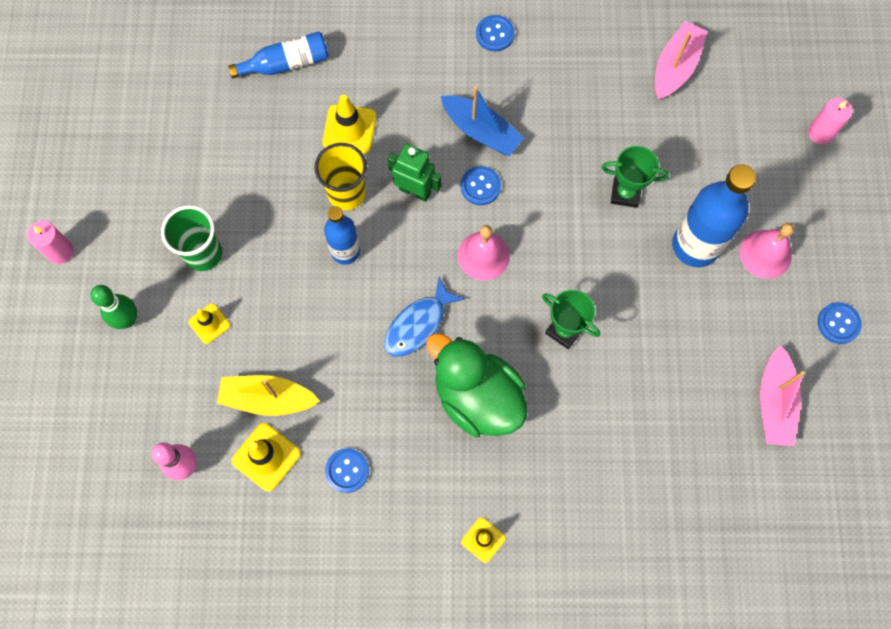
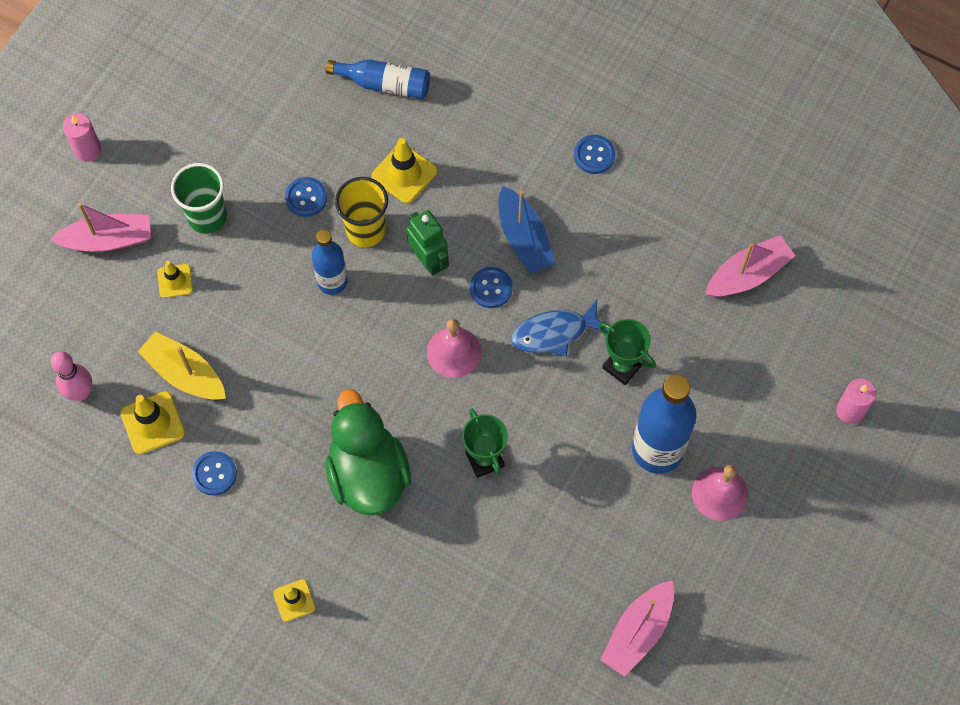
camera: 30 degrees right, 5 degrees down
green bowling pin [90,285,137,329] -> pink boat [50,203,151,252]
blue fish [384,277,465,357] -> blue fish moved to [511,300,608,356]
blue button [818,302,862,344] -> blue button moved to [285,177,327,217]

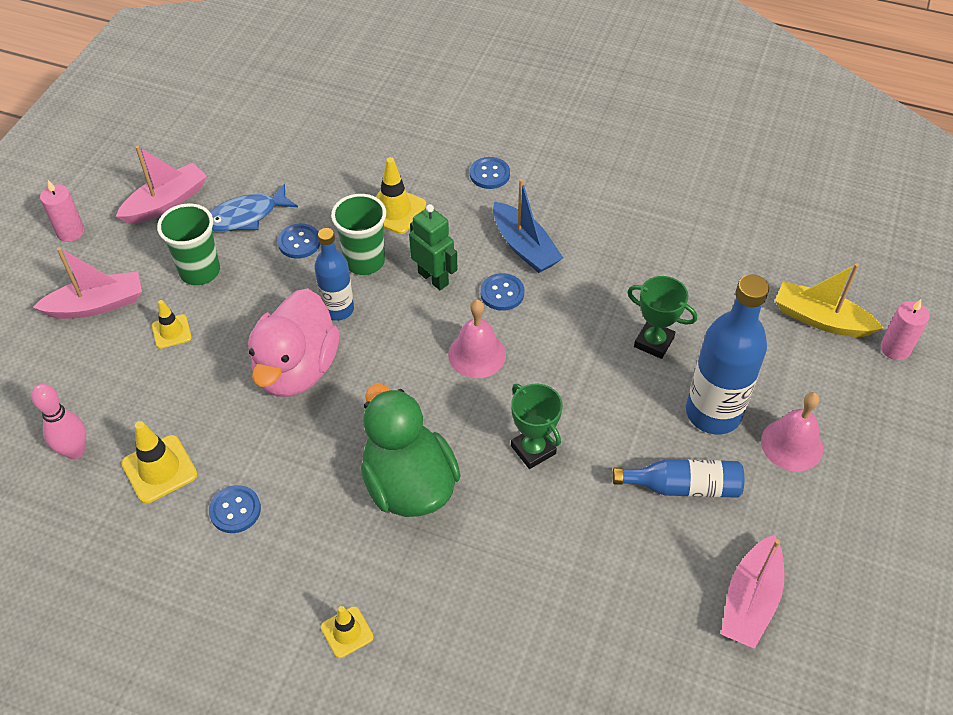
camera: 10 degrees left, 15 degrees down
yellow boat [138,331,226,400] -> yellow boat moved to [775,263,883,337]
blue bottle [326,60,430,99] -> blue bottle moved to [613,459,744,498]
yellow cup [335,177,388,247] -> green cup [331,194,386,275]
blue fish [511,300,608,356] -> blue fish moved to [210,184,298,232]
blue button [574,135,615,174] -> blue button moved to [470,157,510,189]
pink boat [705,235,796,297] -> pink boat moved to [116,146,207,224]
none -> pink duck [248,288,340,397]

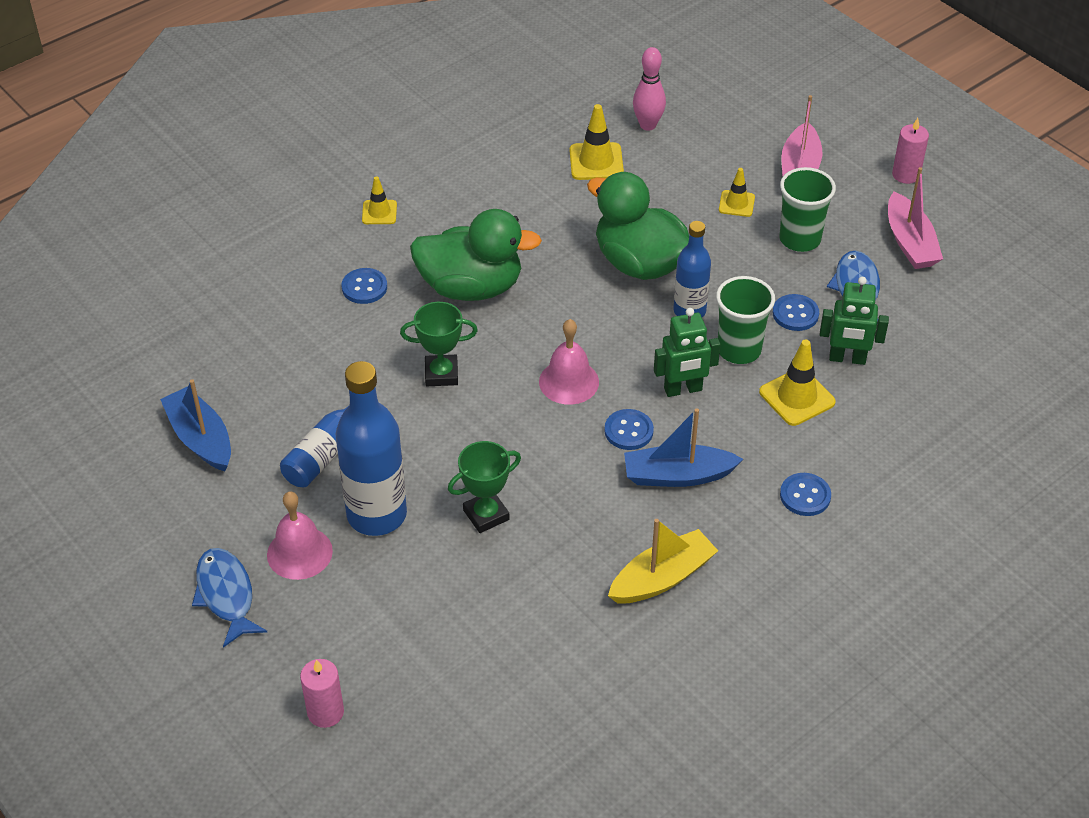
camera: 120 degrees right, 5 degrees down
blue button [209,485,261,533] -> blue button moved to [342,268,387,304]
pink duck [248,288,340,397] -> green duck [587,172,689,280]
pink boat [721,535,785,649] -> blue boat [160,379,231,471]
yellow boat [775,263,883,337] -> yellow boat moved to [608,519,718,603]
none -> blue fish [192,548,267,648]
none -> green robot [820,277,889,365]

